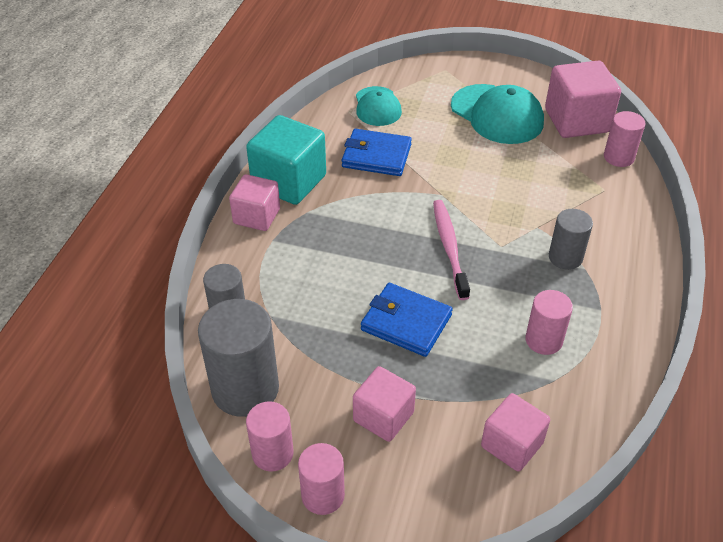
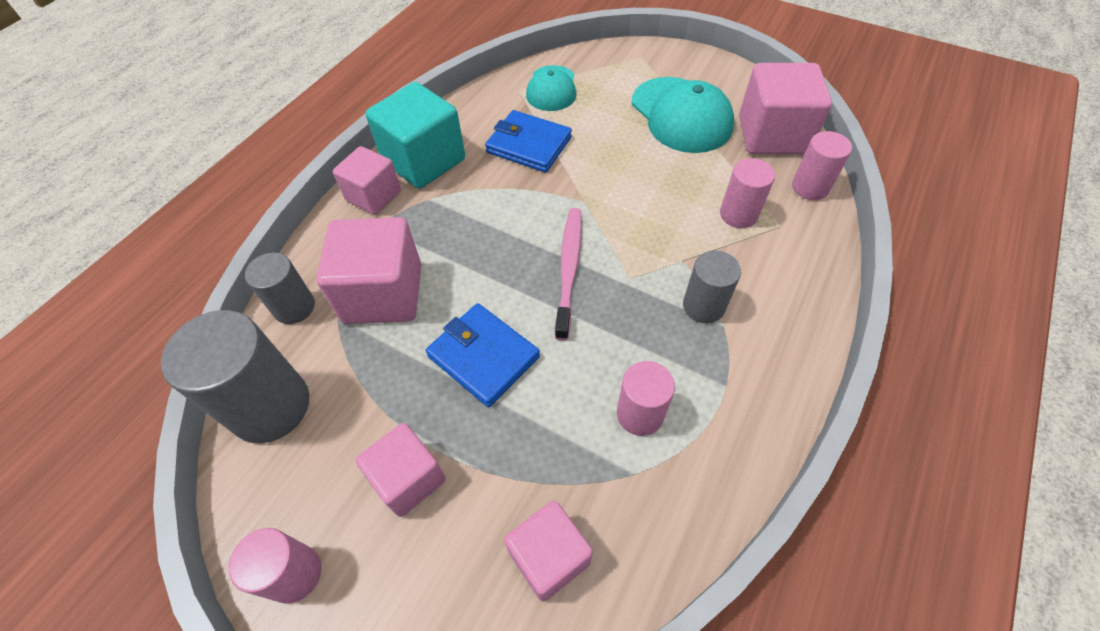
camera: 15 degrees right, 10 degrees up
pink cylinder [246,401,294,472] -> pink cylinder moved to [720,158,775,228]
none -> pink cube [316,217,421,324]

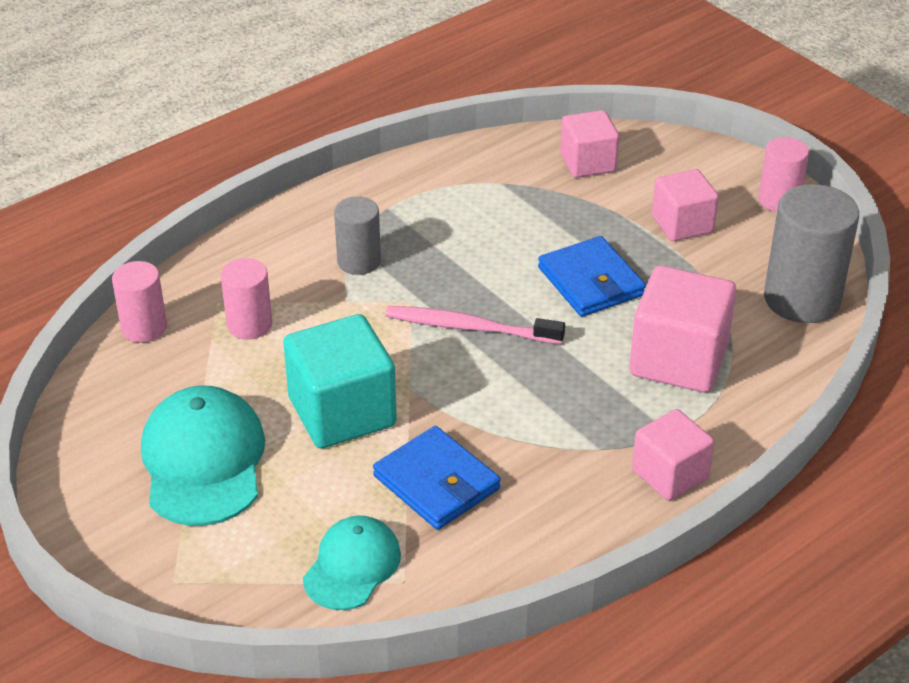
camera: 160 degrees left, 15 degrees down
grey cylinder [245,252,315,324] -> none
turquoise cube [366,82,465,189] -> turquoise cube moved to [283,314,397,449]
pink toothbrush [555,208,582,340] -> pink toothbrush turned 75 degrees clockwise [386,306,565,344]
pink cylinder [617,361,675,436] -> none
pink cube [739,63,832,154] -> none

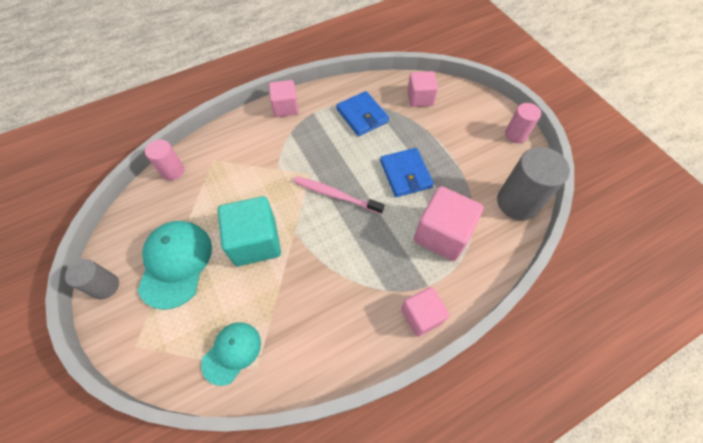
camera: 10 degrees right, 20 degrees up
pink cylinder [221,258,272,340] -> none
grey cylinder [334,196,381,275] -> grey cylinder moved to [65,259,119,299]
blue wallet [373,426,501,530] -> blue wallet moved to [336,91,389,136]
pink cube [652,169,719,241] -> pink cube moved to [269,80,299,117]

